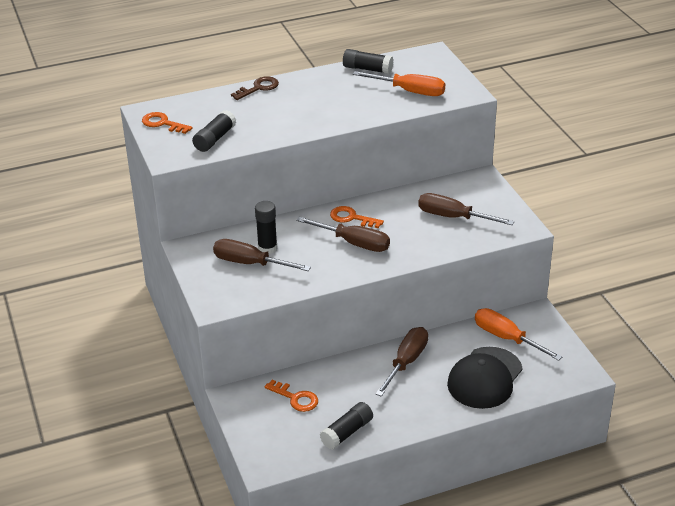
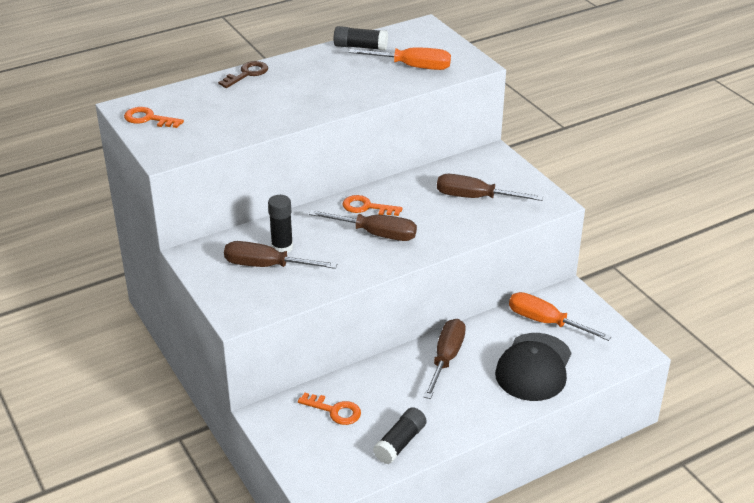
camera: 10 degrees left, 0 degrees up
black glue stick [192,110,236,152] -> none

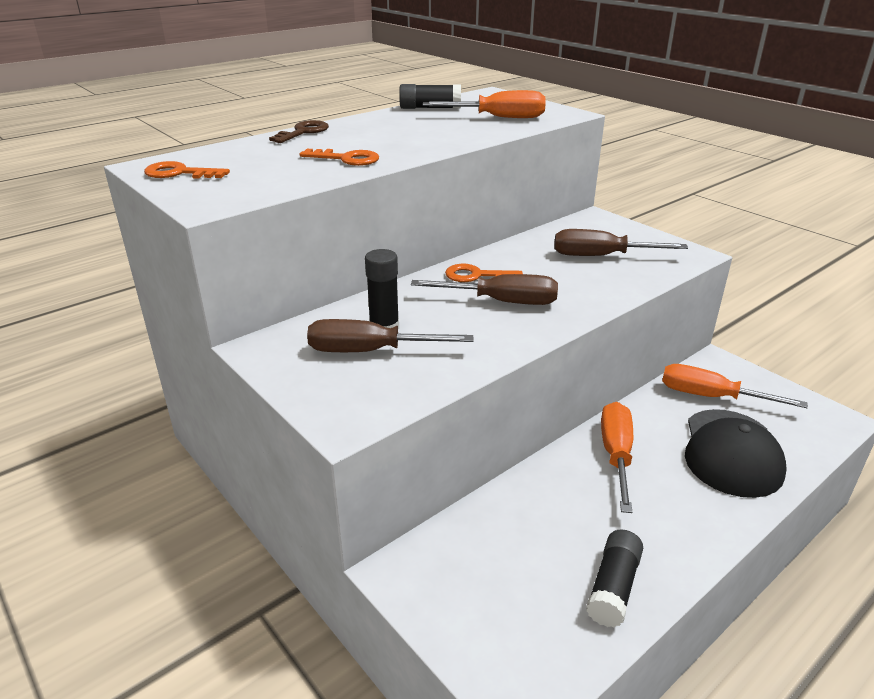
camera: 10 degrees left, 5 degrees down
orange key [298,392,361,425] -> orange key moved to [300,149,379,166]
brown screwdriver [424,319,466,399] -> orange screwdriver [601,402,633,513]

